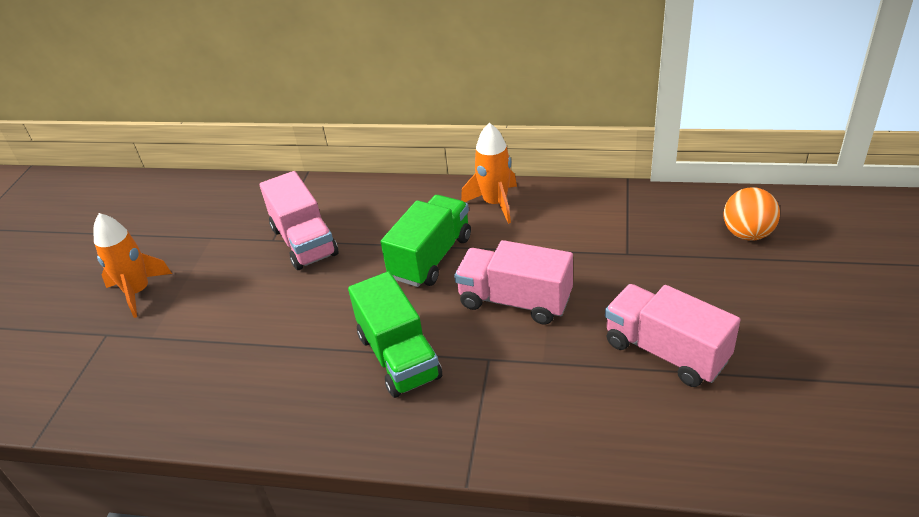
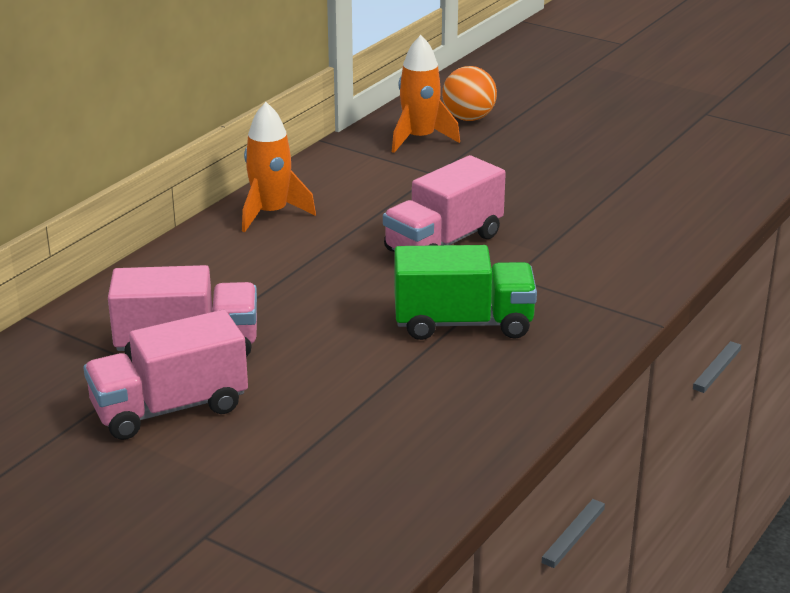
camera: 70 degrees left, 10 degrees down
orange rocket [93,213,172,318] -> orange rocket moved to [392,35,460,153]
green truck [381,195,471,287] -> none
pink truck [605,284,740,387] -> pink truck moved to [83,310,248,440]

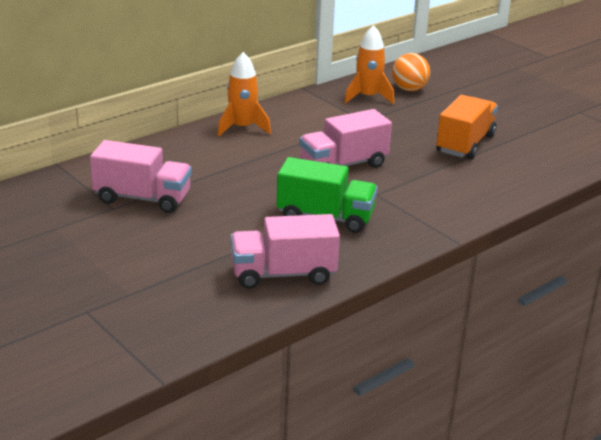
camera: 15 degrees right, 0 degrees up
pink truck [83,310,248,440] -> pink truck moved to [231,214,340,289]
none -> orange truck [436,95,498,159]

